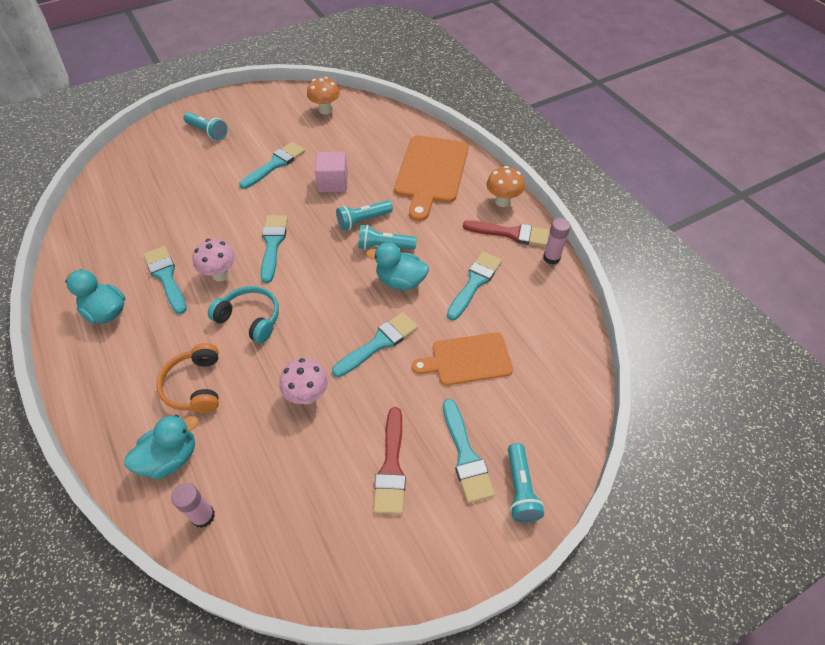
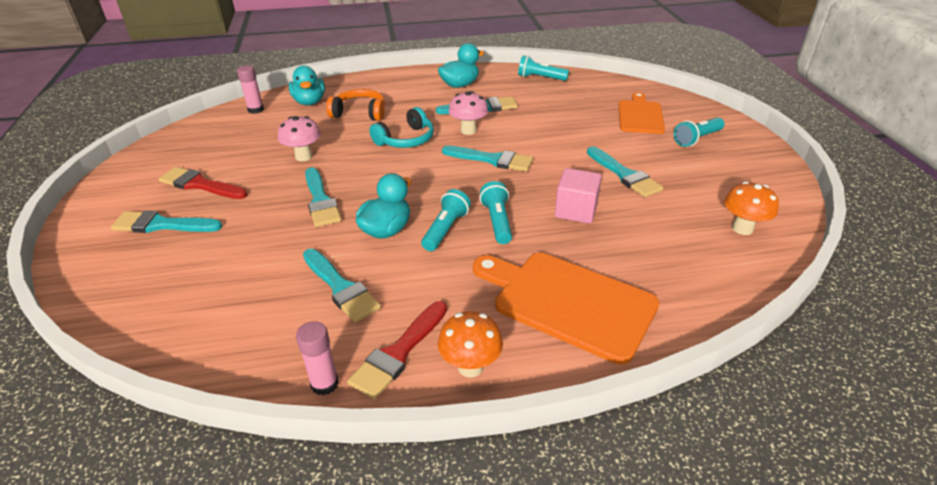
camera: 110 degrees right, 15 degrees down
orange cutting board [412,332,513,386] -> orange cutting board moved to [619,92,665,134]
turquoise flashlight [508,443,544,522] -> turquoise flashlight moved to [518,55,569,81]

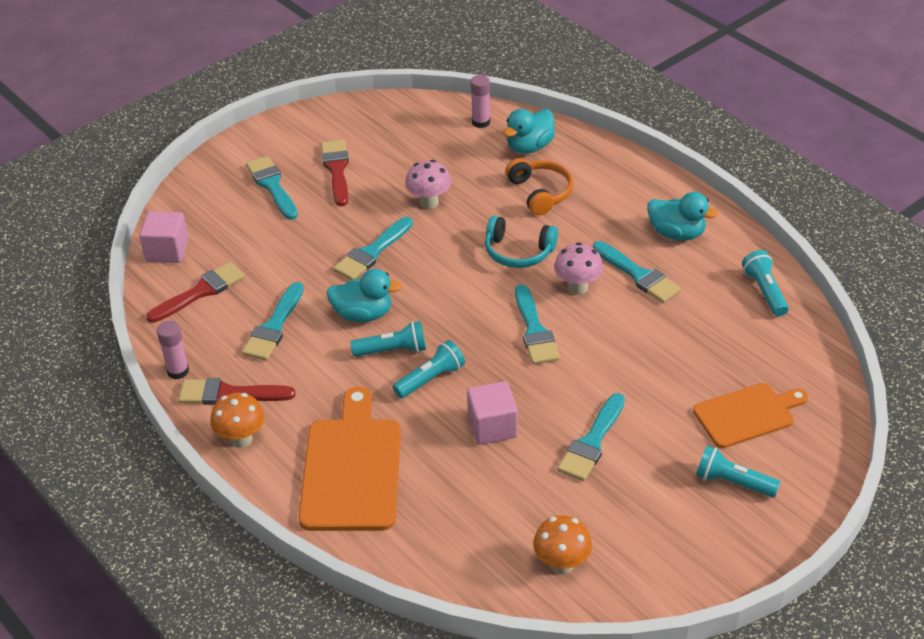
camera: 60 degrees right, 5 degrees up
none -> pink cube [139,211,188,263]
none -> red brush [146,262,245,323]

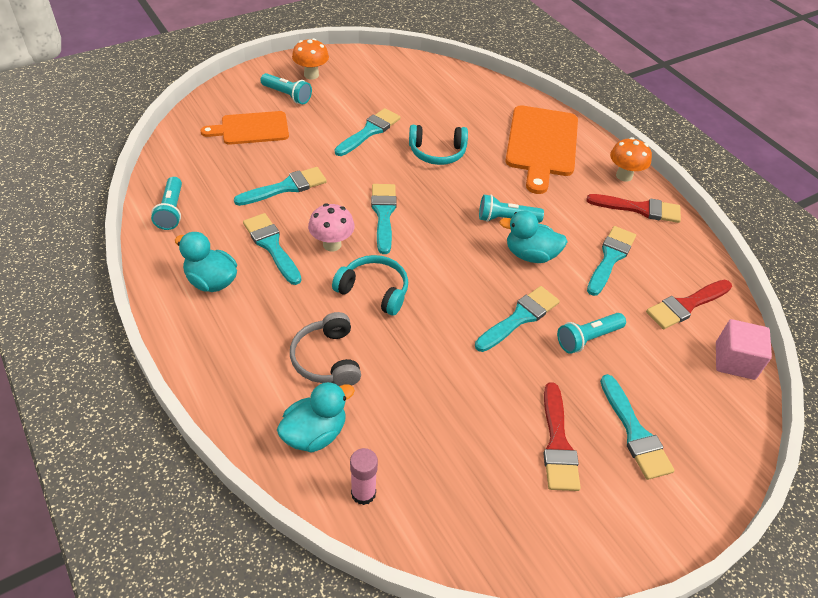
camera: 175 degrees left, 5 degrees up
pink glue stick [157,321,189,379] -> none
turquoise flashlight [393,340,465,398] -> turquoise flashlight moved to [557,313,626,354]
pink mushroom [405,160,451,209] -> none
pink cube [467,381,518,445] -> turquoise headphones [409,125,468,165]
orange headphones [505,158,573,215] -> grey headphones [290,312,361,386]
orange mushroom [533,515,592,574] -> orange mushroom moved to [292,38,329,80]
none -> turquoise brush [234,167,327,206]

